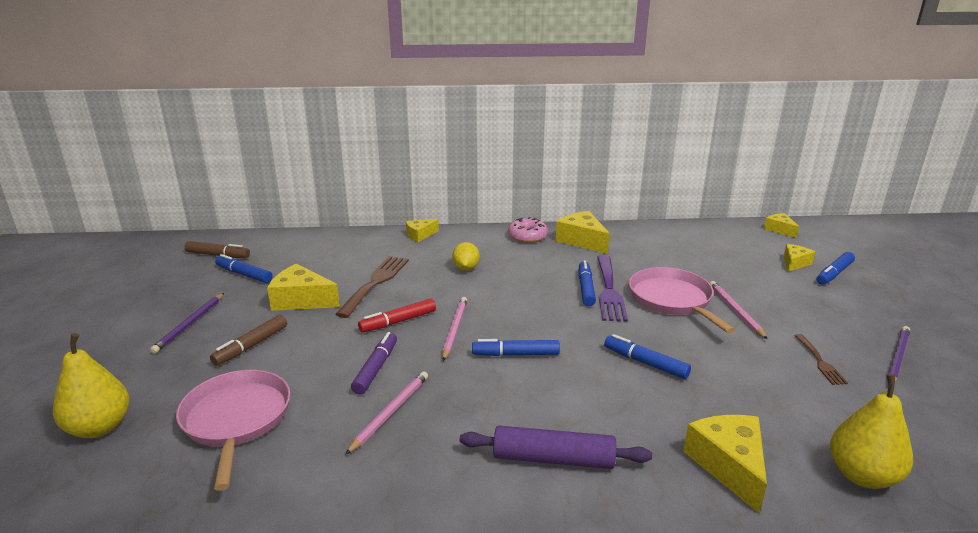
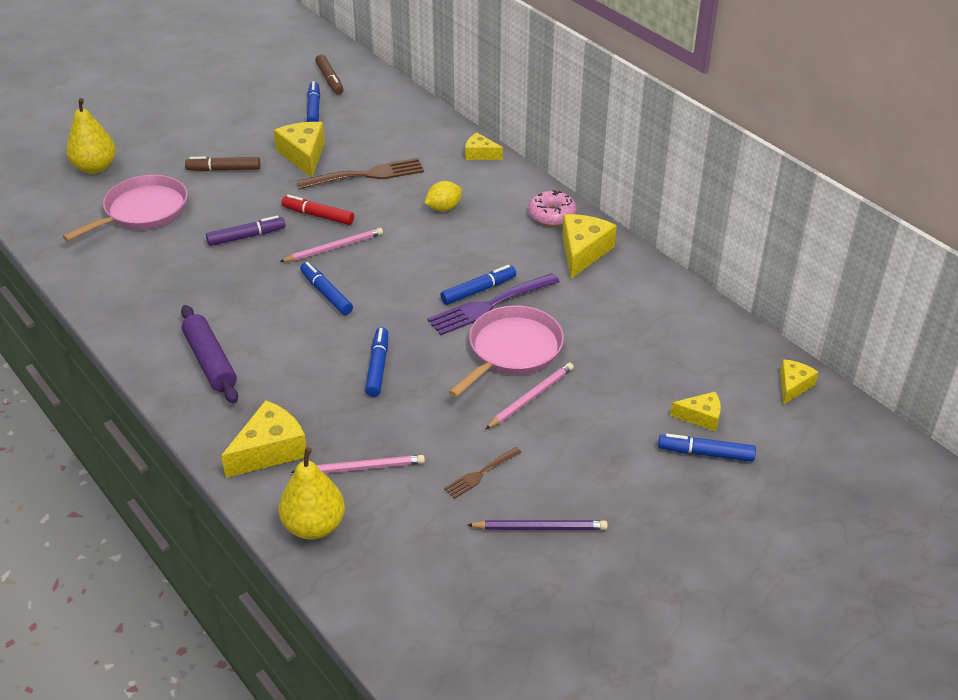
camera: 55 degrees right, 15 degrees up
purple pencil [150,293,224,354] -> none
pink pencil [345,371,428,455] -> pink pencil moved to [291,455,425,473]

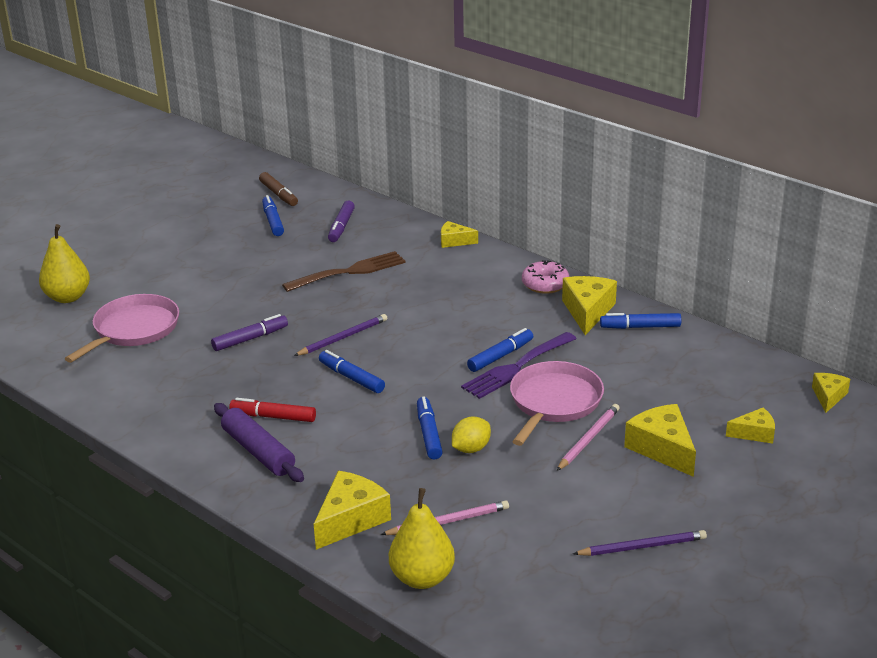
camera: 10 degrees left, 10 degrees down
brown marker [185,156,260,171] -> none
yellow cheese [274,122,325,177] -> yellow cheese moved to [624,404,696,477]
pink pencil [279,228,383,262] -> purple pencil [294,314,387,356]
red marker [281,195,354,225] -> red marker moved to [229,398,316,422]
yellow lemon [425,181,462,211] -> yellow lemon moved to [452,417,491,453]
brown fork [444,447,522,499] -> none
blue marker [658,434,756,462] -> blue marker moved to [600,313,681,329]
none -> purple marker [328,201,355,242]

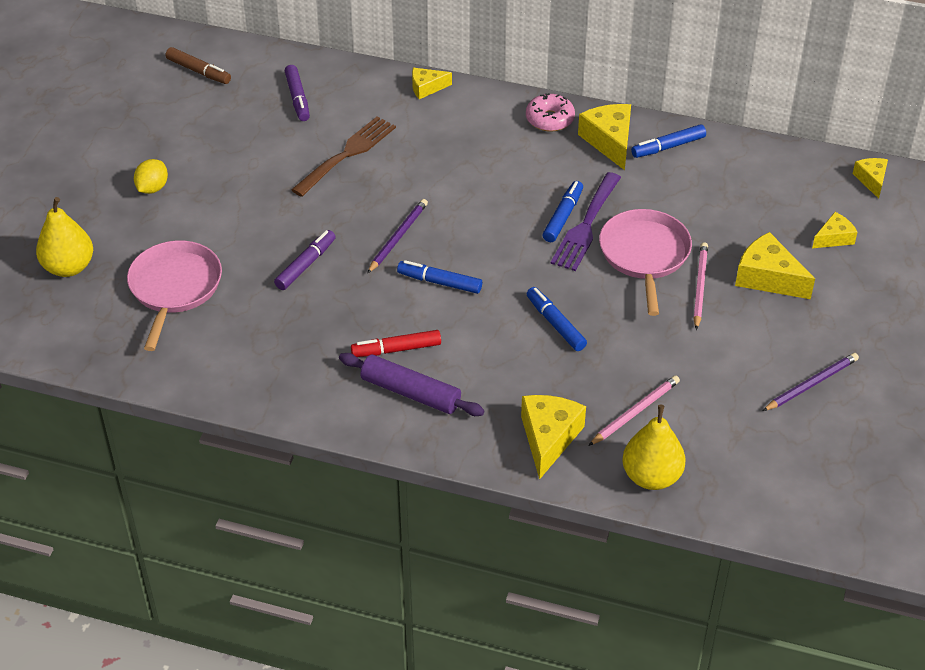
camera: 25 degrees left, 15 degrees up
blue marker [262,195,284,236] -> none
yellow lemon [452,417,491,453] -> yellow lemon moved to [134,159,168,194]

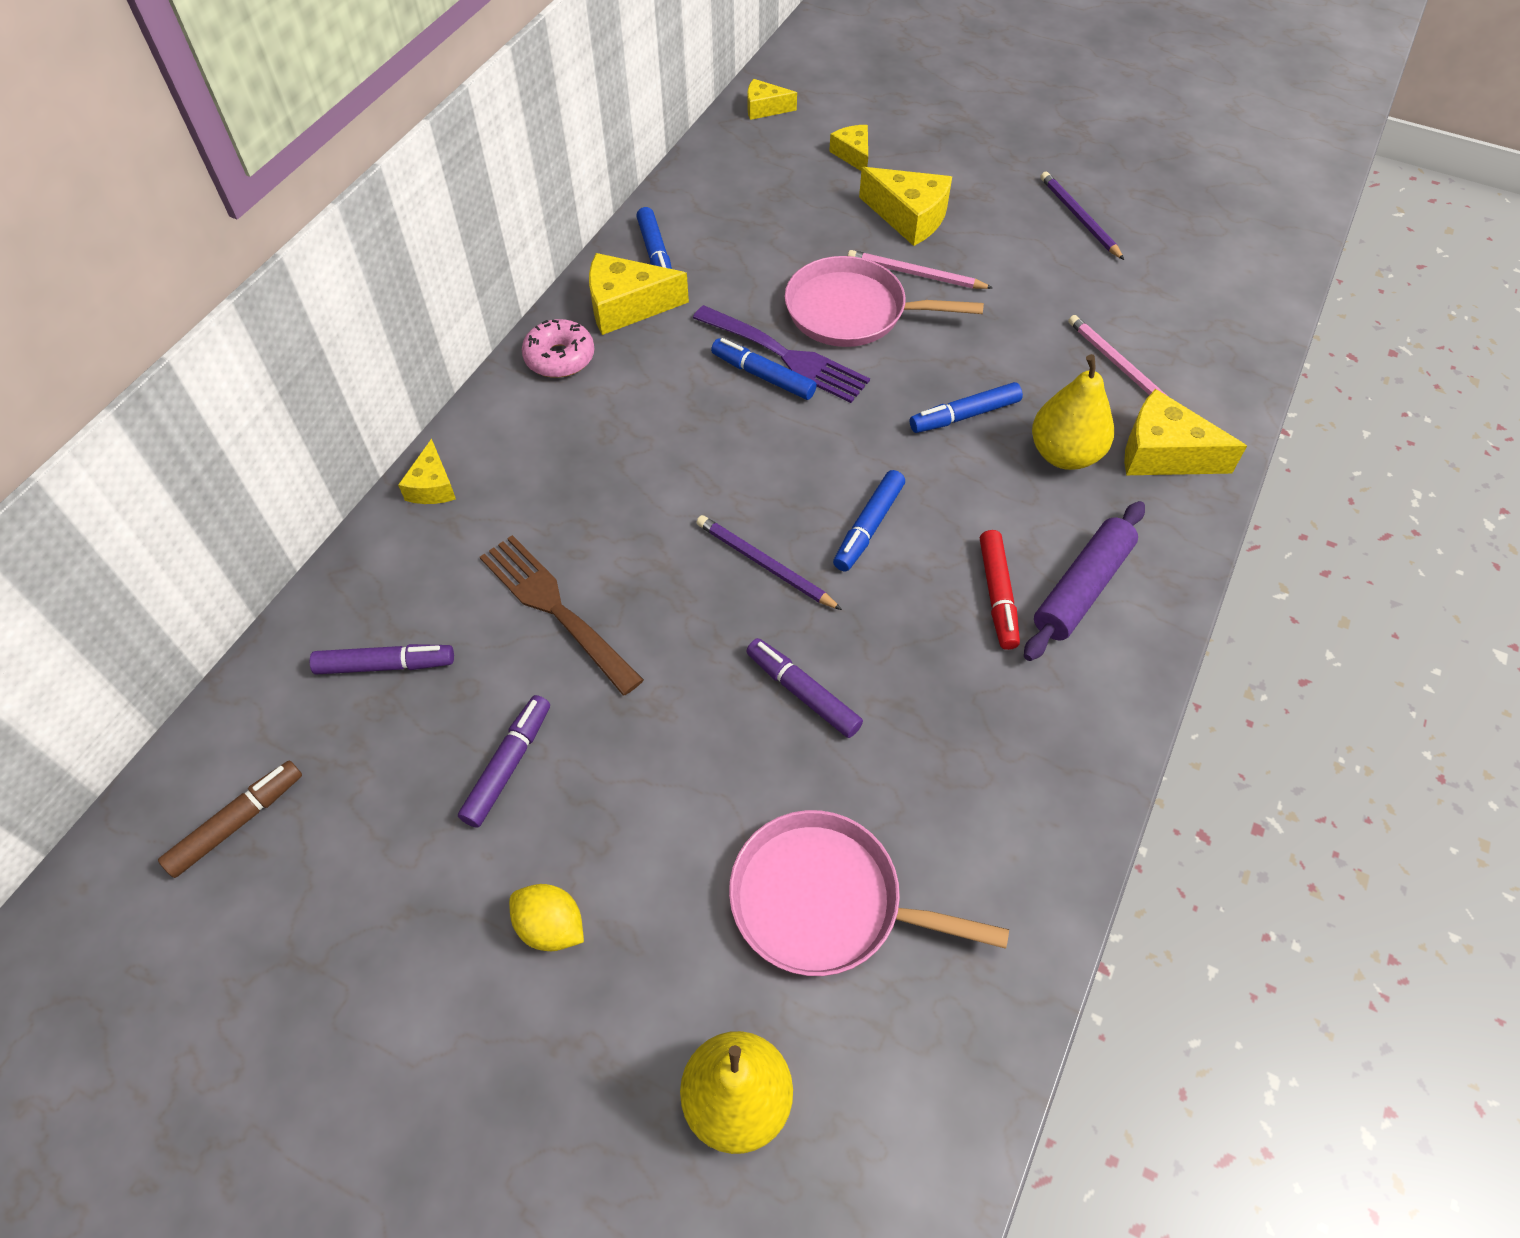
camera: 80 degrees left, 10 degrees up
yellow pear [622,405,686,490] -> yellow pear moved to [1032,354,1114,470]
yellow cheese [735,232,815,299] -> yellow cheese turned 105 degrees counterclockwise [859,167,952,246]
none -> purple marker [458,695,550,828]

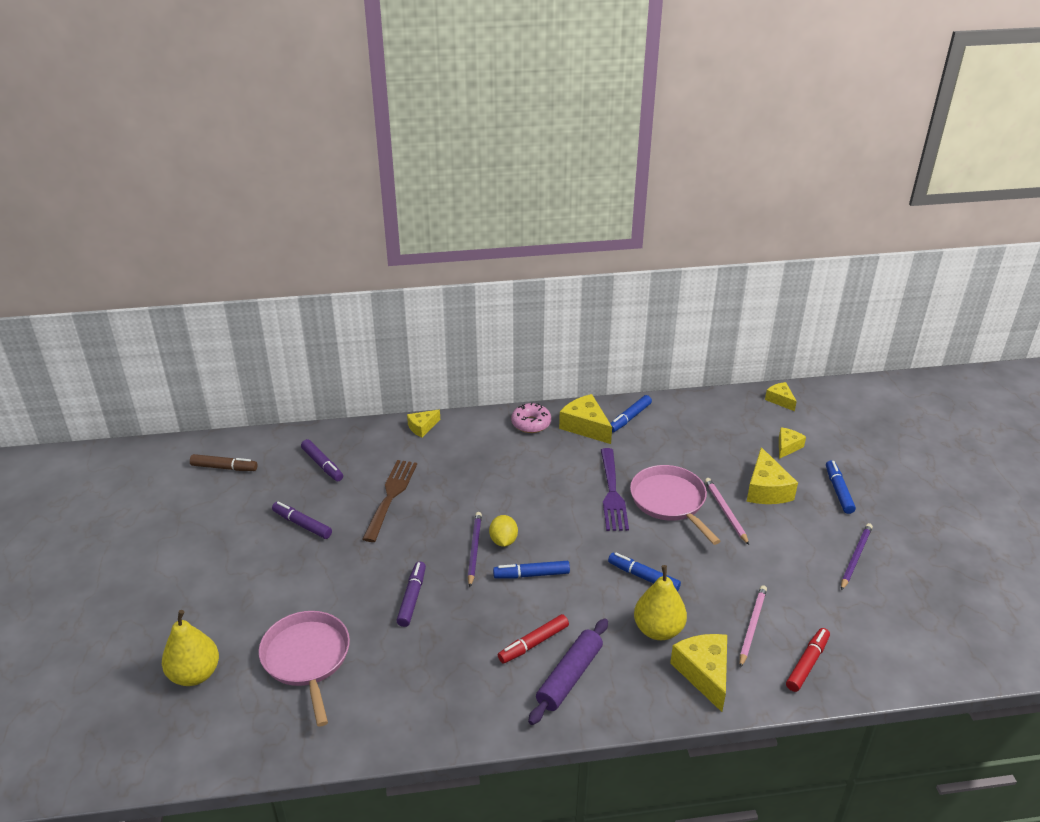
camera: 55 degrees right, 20 degrees down
purple marker [458,695,550,828] -> purple marker turned 135 degrees counterclockwise [272,501,332,539]
yellow lemon [509,884,584,951] -> yellow lemon moved to [489,515,518,547]
blue marker [711,338,817,400] -> blue marker moved to [826,460,856,514]
purple rolling pin [1024,501,1145,661] -> purple rolling pin turned 60 degrees counterclockwise [528,619,608,725]
none -> red marker [786,628,830,692]

